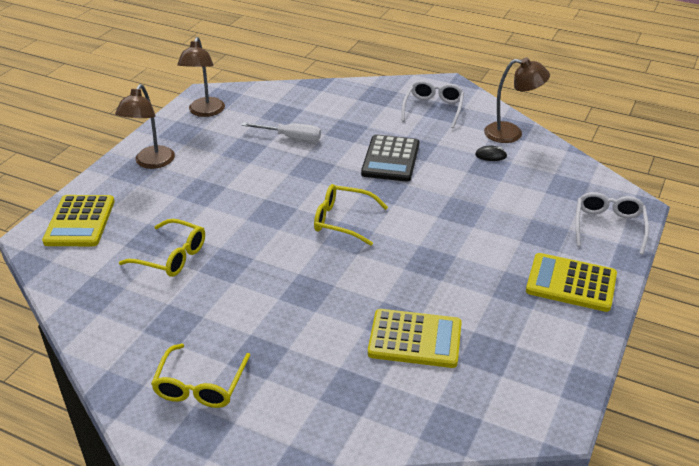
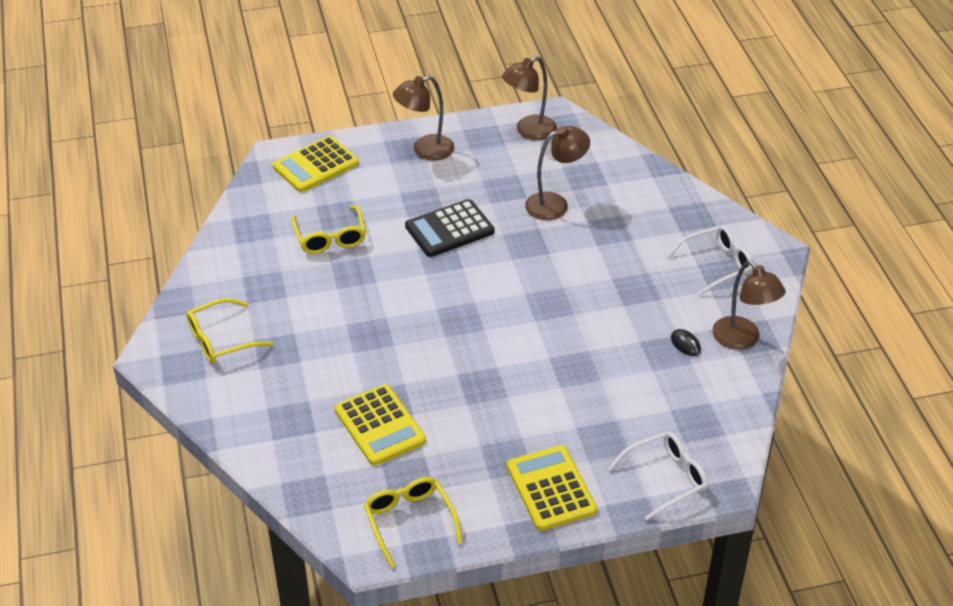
camera: 50 degrees right, 5 degrees up
white screwdriver [241,122,321,141] -> brown lamp [525,126,590,220]
yellow glasses [314,184,388,246] -> yellow glasses moved to [364,477,462,568]
black calculator [361,135,419,182] -> black calculator moved to [405,199,494,257]

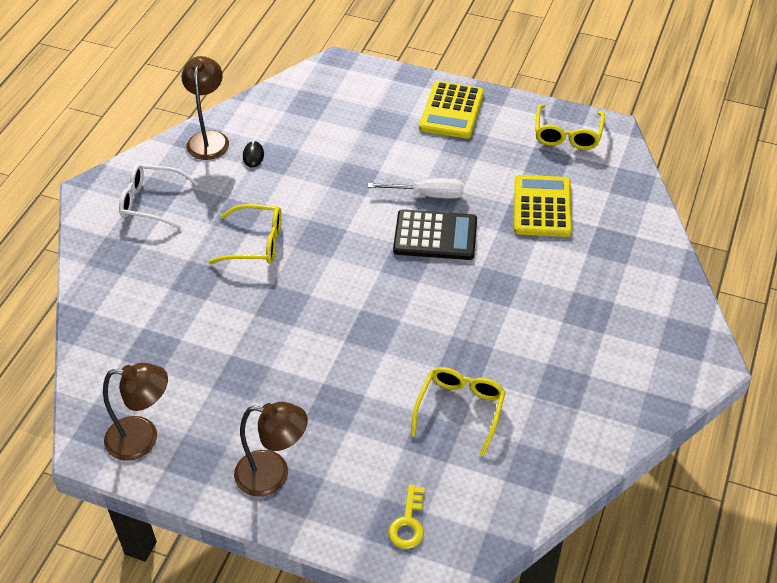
camera: 145 degrees left, 5 degrees up
yellow glasses [186,298,273,363] -> yellow glasses moved to [208,204,282,264]
yellow calculator [273,136,359,192] -> yellow key [388,485,425,549]
black calculator [405,199,494,257] -> black calculator moved to [393,209,477,260]
brown lamp [525,126,590,220] -> none
white glasses [608,432,708,520] -> none
none -> white screwdriver [368,178,464,199]

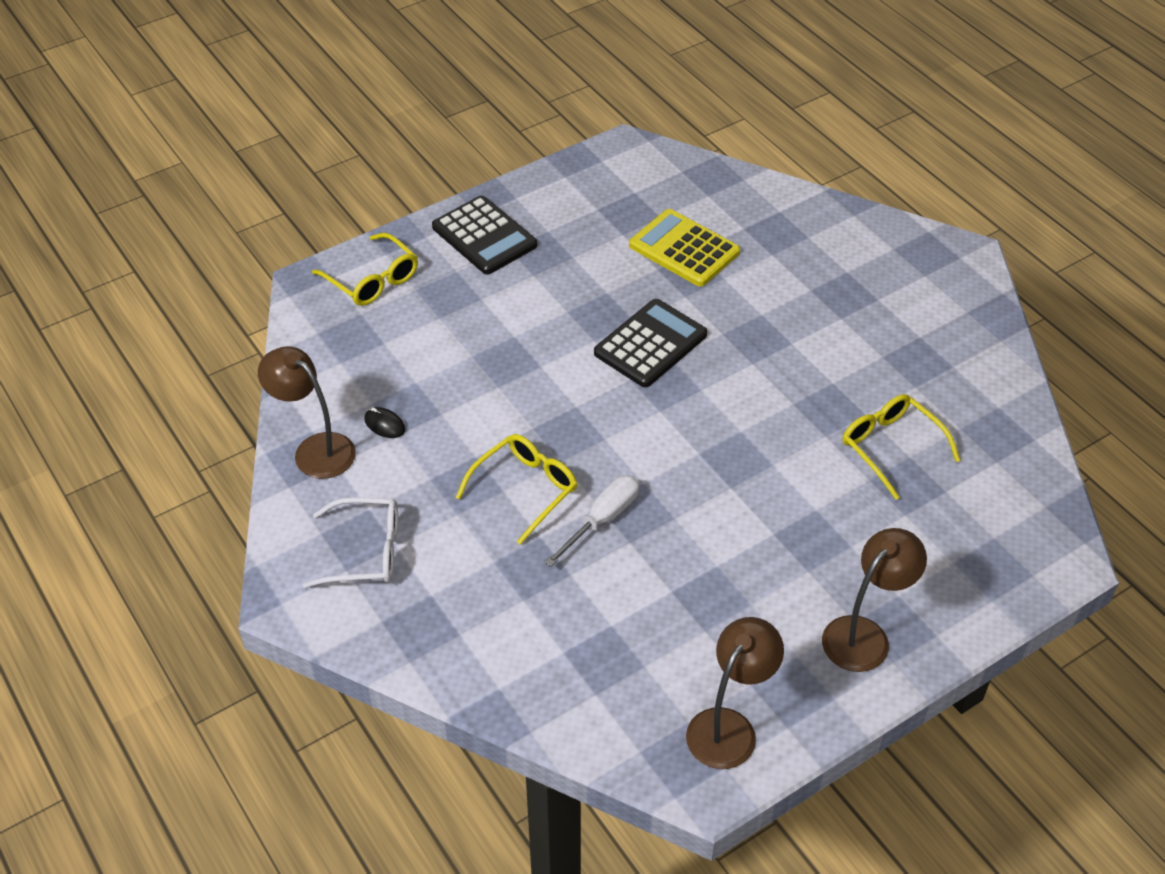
camera: 55 degrees left, 0 degrees up
white glasses [119,164,199,229] -> white glasses turned 135 degrees counterclockwise [302,497,398,588]
white screwdriver [368,178,464,199] -> white screwdriver moved to [544,475,639,567]
yellow key [388,485,425,549] -> none
yellow calculator [419,81,484,139] -> black calculator [432,196,537,274]
yellow glasses [535,105,605,150] -> yellow glasses moved to [312,233,418,306]

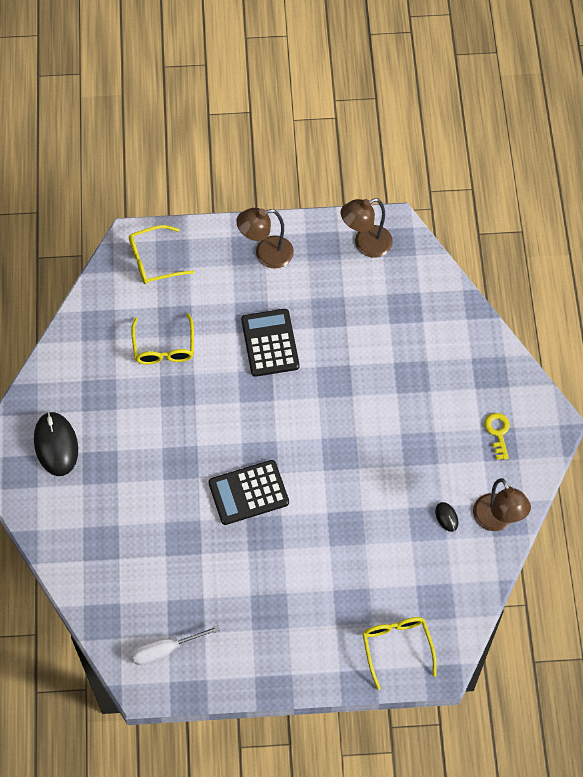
camera: 150 degrees left, 15 degrees up
white glasses [302,497,398,588] -> yellow key [484,413,510,460]
black calculator [432,196,537,274] -> black calculator moved to [241,309,299,377]
yellow glasses [456,434,577,545] -> yellow glasses moved to [129,225,194,284]
white screwdriver [544,475,639,567] -> white screwdriver moved to [131,625,220,665]
yellow calculator [629,209,740,287] -> none
none -> black mouse [34,412,78,476]

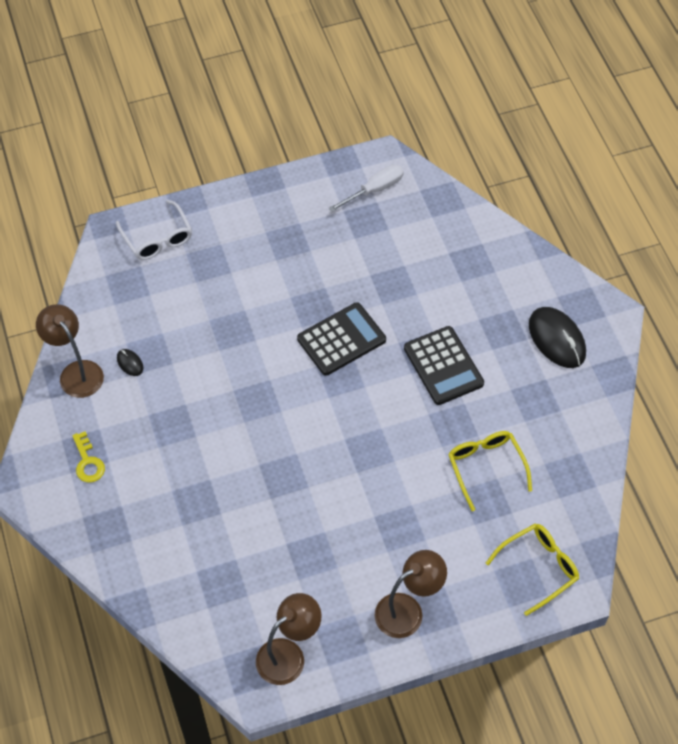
camera: 165 degrees right, 5 degrees down
black calculator [241,309,299,377] -> black calculator moved to [404,326,484,405]
yellow glasses [362,617,437,690] -> white glasses [116,200,192,260]

